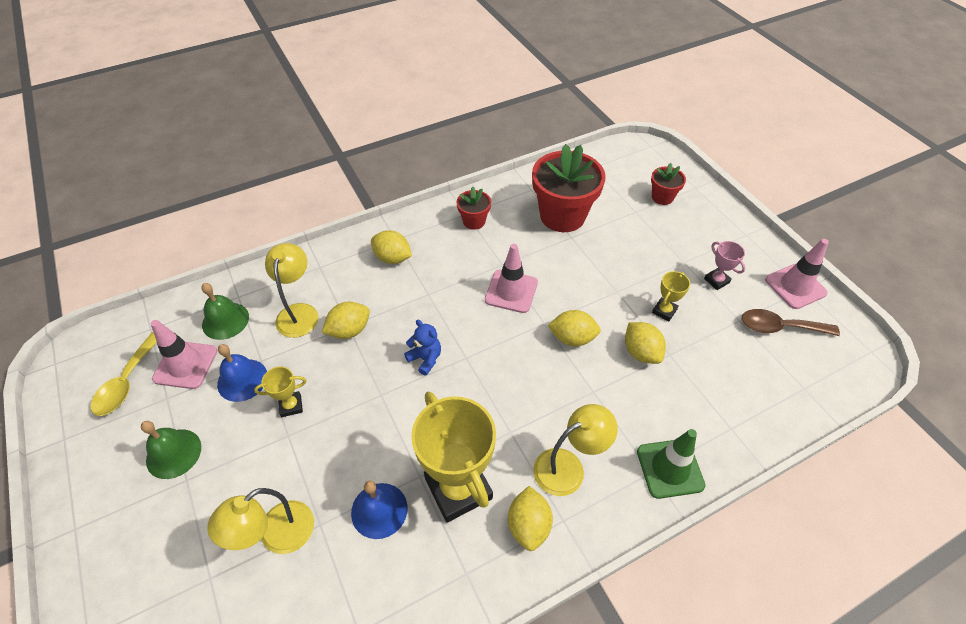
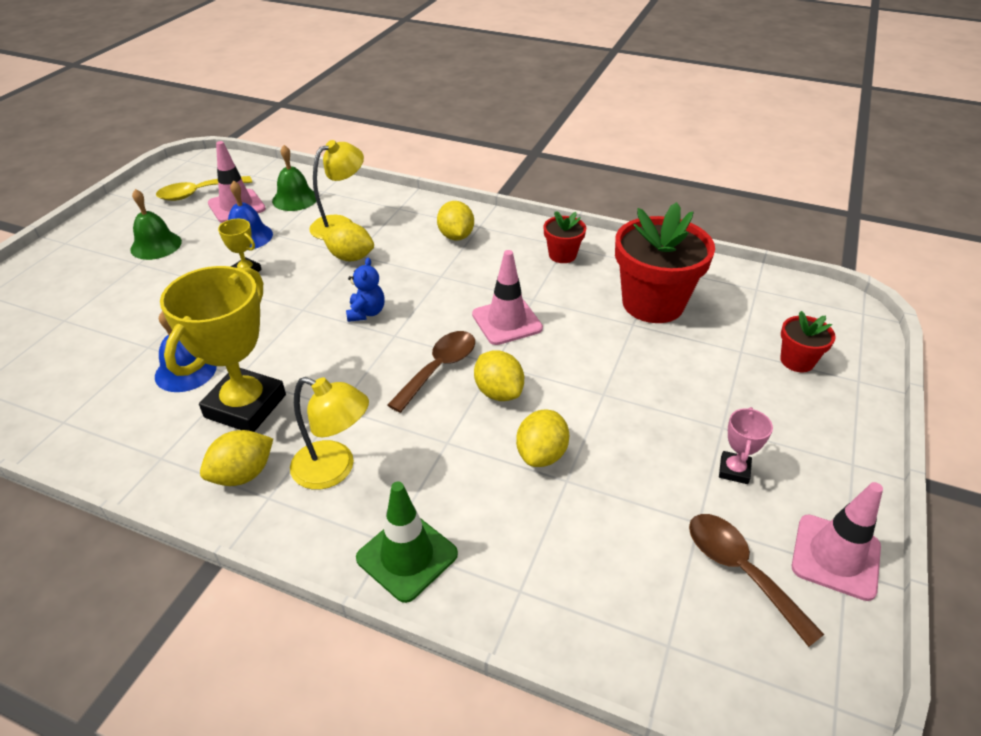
camera: 50 degrees right, 10 degrees down
yellow lamp [207,488,314,554] -> none
yellow trophy [652,271,690,321] -> none
none -> brown spoon [388,331,475,413]

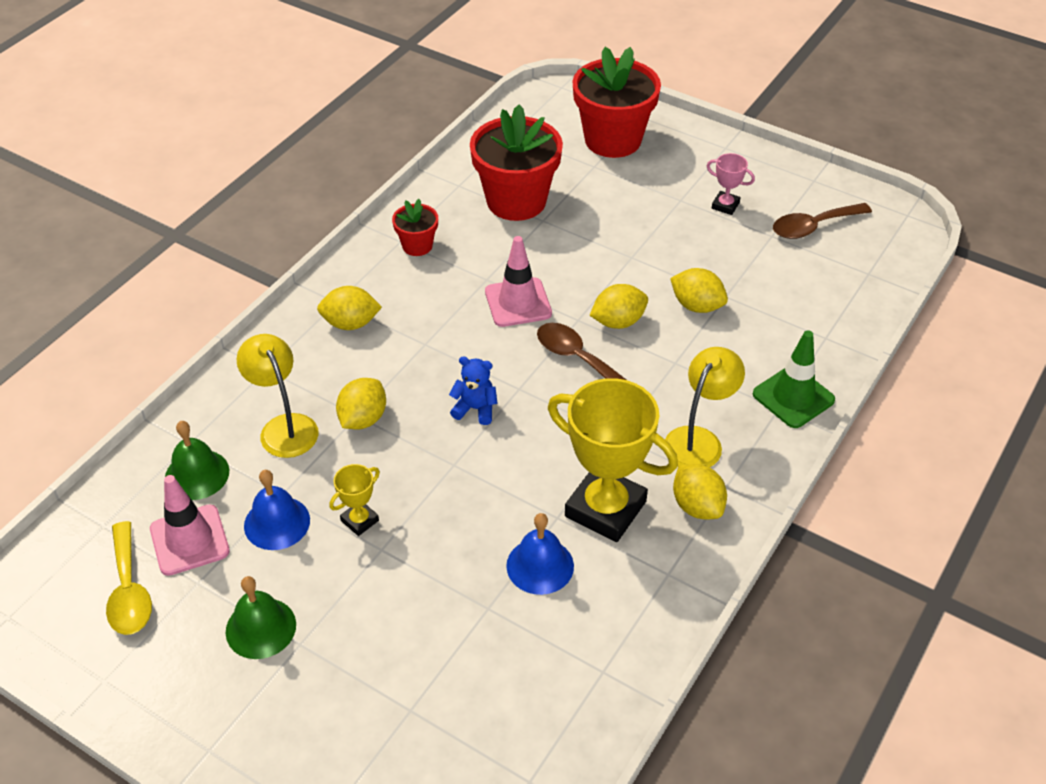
camera: 80 degrees left, 5 degrees up
red flower pot [780,311,836,372] -> red flower pot [572,47,661,158], size x2.04
pink traffic cone [792,482,883,601] -> none

